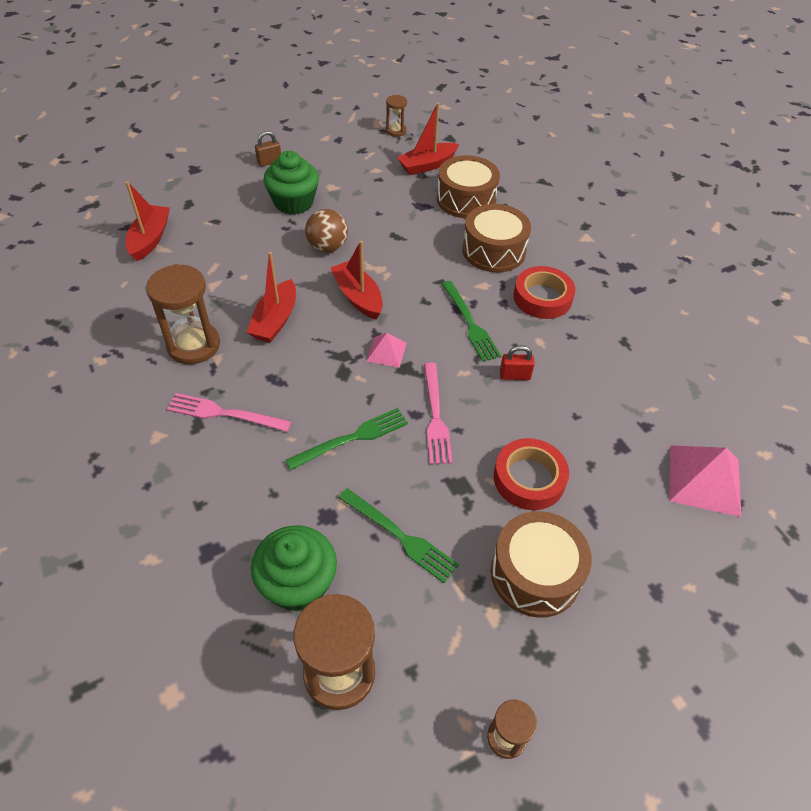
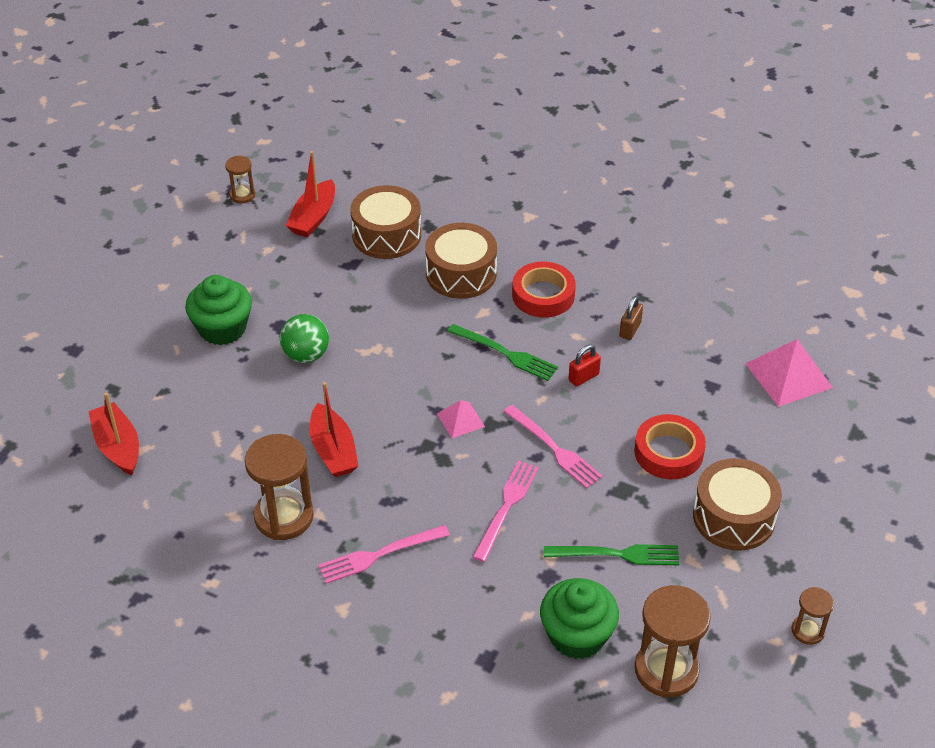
camera: 35 degrees left, 5 degrees down
brown padlock [255,131,281,167] -> brown padlock moved to [619,296,643,340]
green fork [285,408,408,470] -> pink fork [473,460,539,562]
brown ball [305,209,348,253] -> green ball [280,314,329,363]
red boat [330,241,383,319] -> none

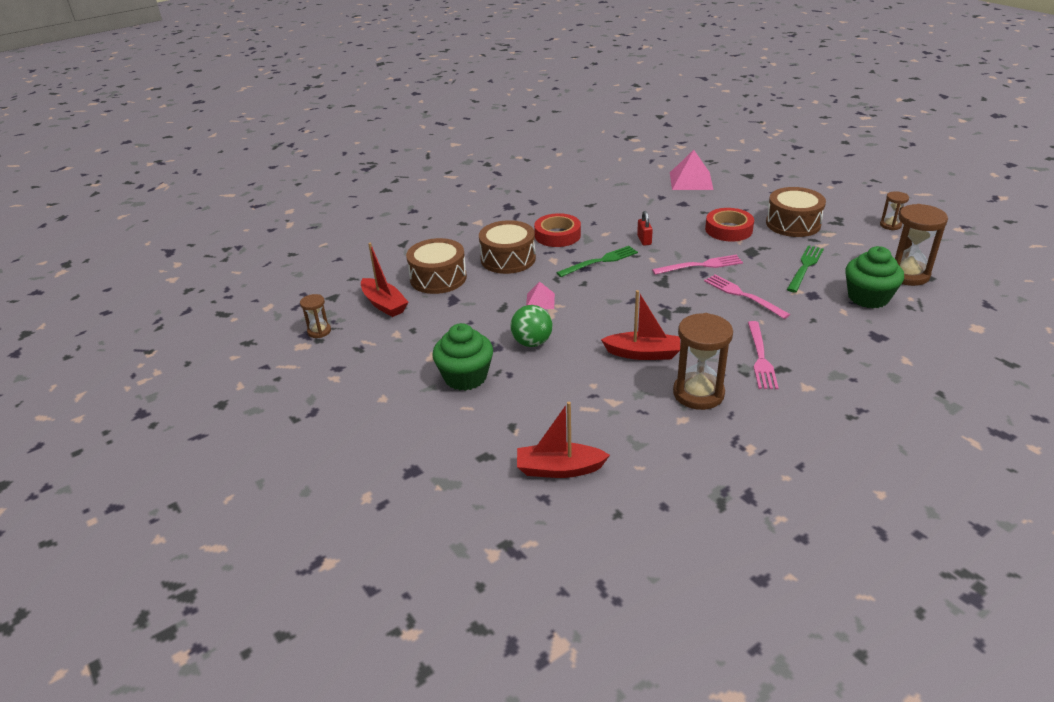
camera: 60 degrees left, 10 degrees down
pink pyramid [437,400,485,438] -> pink pyramid moved to [526,282,555,309]
brown padlock [619,296,643,340] -> none

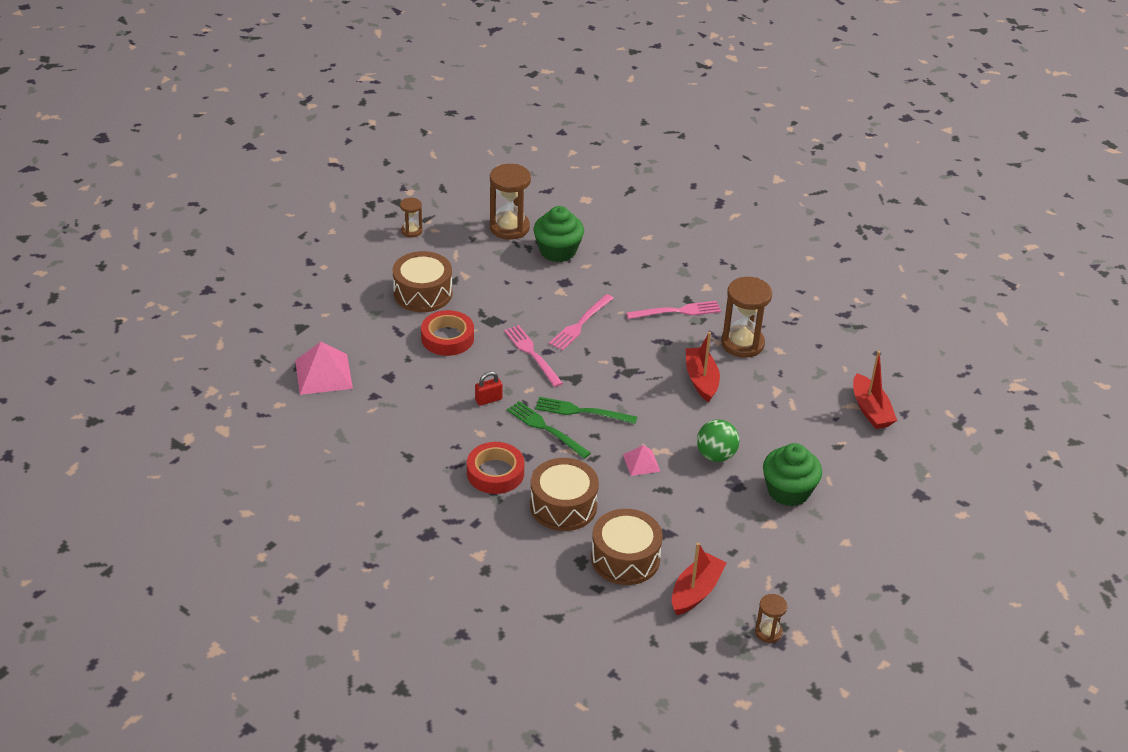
camera: 110 degrees left, 5 degrees up
green fork [787,245,824,292] -> green fork moved to [535,397,637,424]

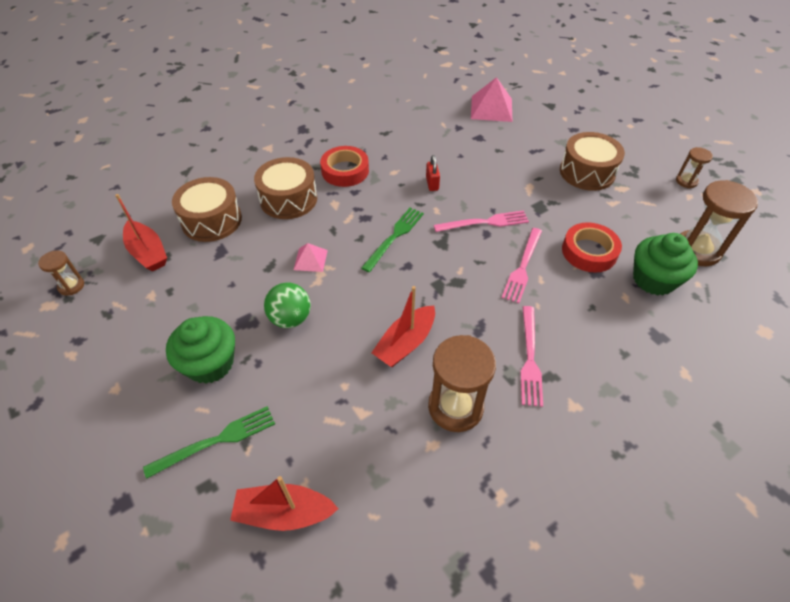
camera: 110 degrees right, 10 degrees up
red tape [421,310,474,356] -> red tape moved to [562,222,622,273]
green fork [507,401,591,459] -> green fork moved to [143,406,275,479]
pink fork [549,294,614,351] -> pink fork turned 120 degrees counterclockwise [502,228,542,303]
red boat [686,332,720,402] -> red boat turned 120 degrees clockwise [371,286,435,367]

